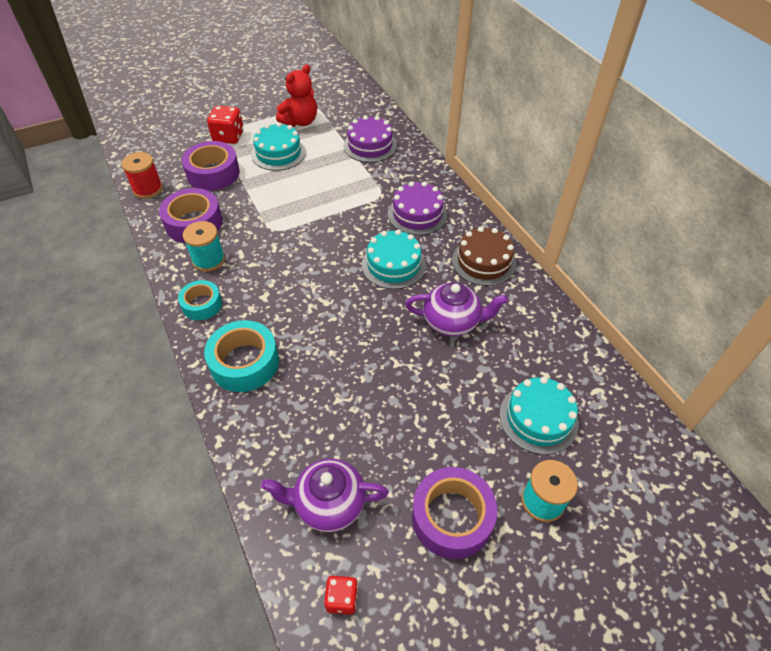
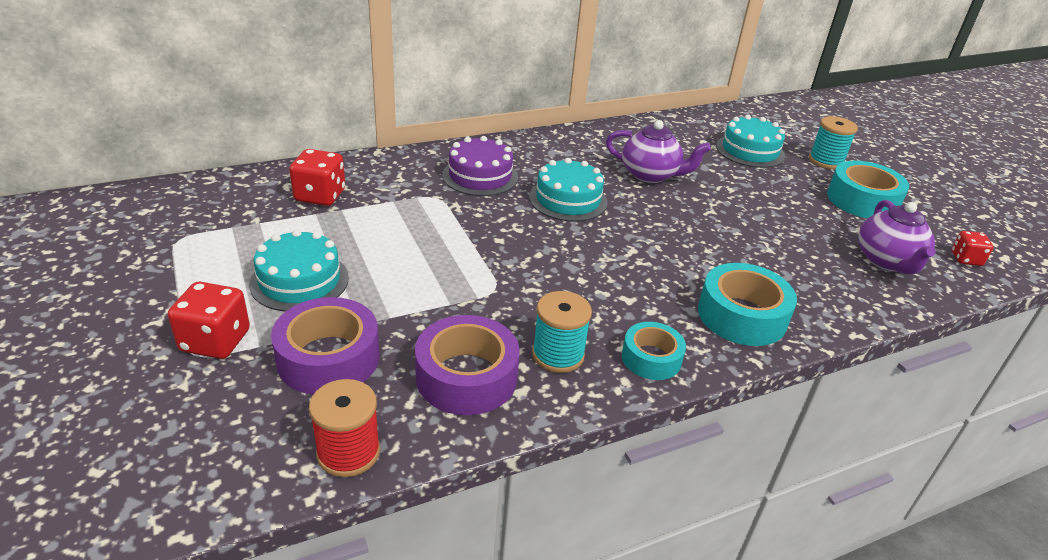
camera: 90 degrees left, 15 degrees down
red teddy bear [276,64,317,127] -> none
purple cake [343,115,397,163] -> red dice [289,149,345,206]
purple teapot [405,282,508,336] -> purple teapot turned 105 degrees clockwise [606,120,711,183]
purple tape [412,467,497,559] -> turquoise tape [827,160,909,218]
brown cake [452,227,516,286] -> none

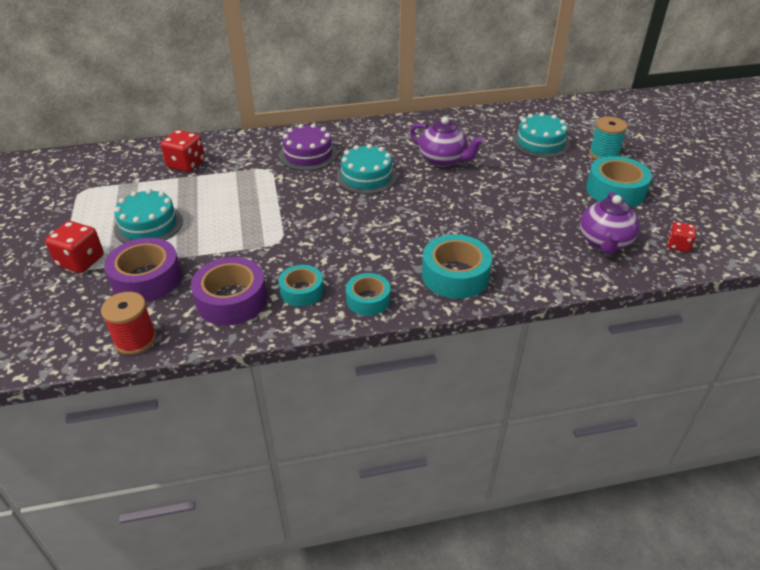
camera: 15 degrees right, 5 degrees up
turquoise spool [532,291,592,373] -> turquoise tape [278,265,324,307]

